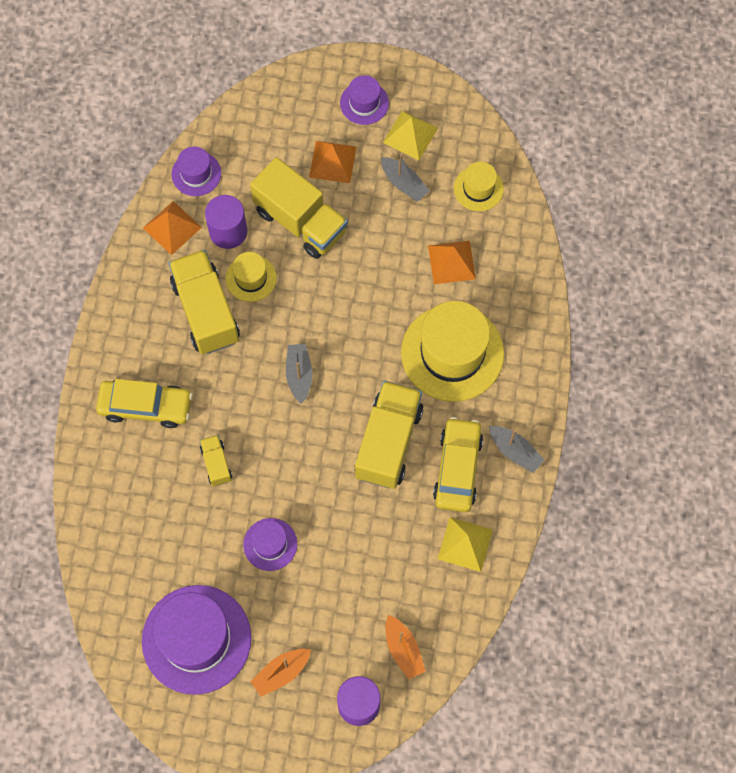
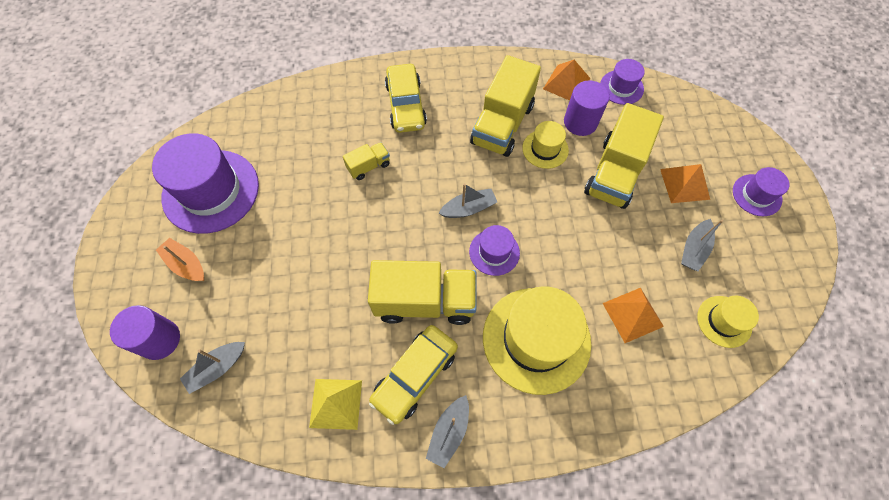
camera: 75 degrees right, 5 degrees down
yellow truck [169,250,240,354] -> yellow truck turned 150 degrees clockwise [470,55,541,157]
purple hat [243,518,297,571] -> purple hat moved to [469,225,520,276]
yellow pyramid [383,111,438,160] -> none
orange boat [385,615,425,680] -> grey boat [180,342,245,394]
yellow car [433,417,483,512] -> yellow car turned 135 degrees clockwise [369,325,458,425]

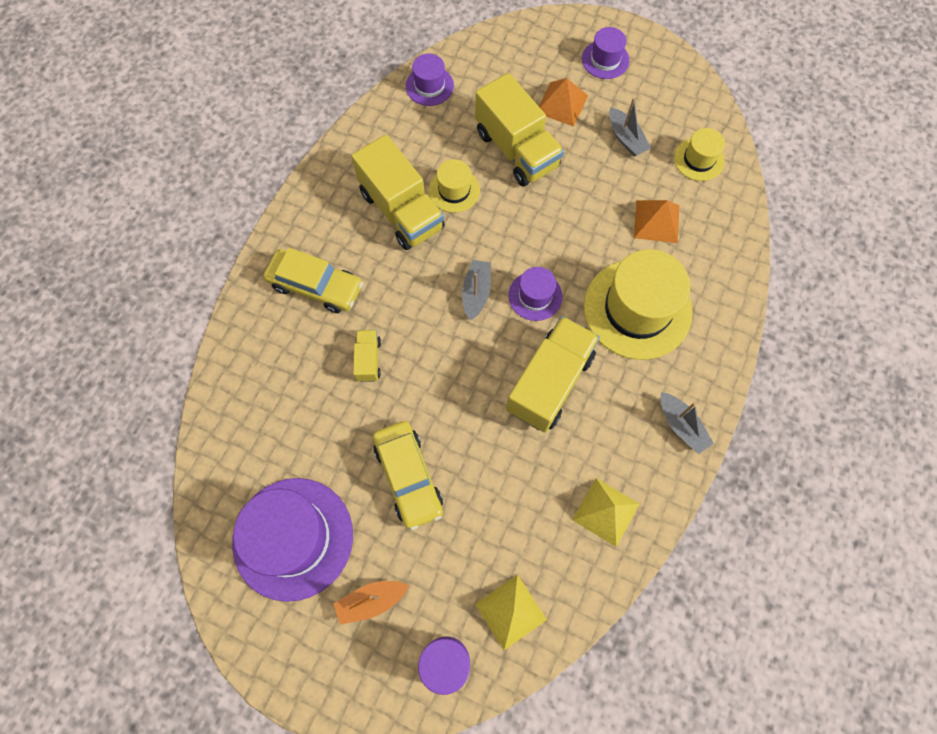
camera: 60 degrees left, 5 degrees up
grey boat [180,342,245,394] -> yellow pyramid [475,574,547,650]
yellow car [369,325,458,425] -> yellow car moved to [373,421,443,530]
orange pyramid [543,60,590,101] -> none
purple cylinder [564,81,609,136] -> none

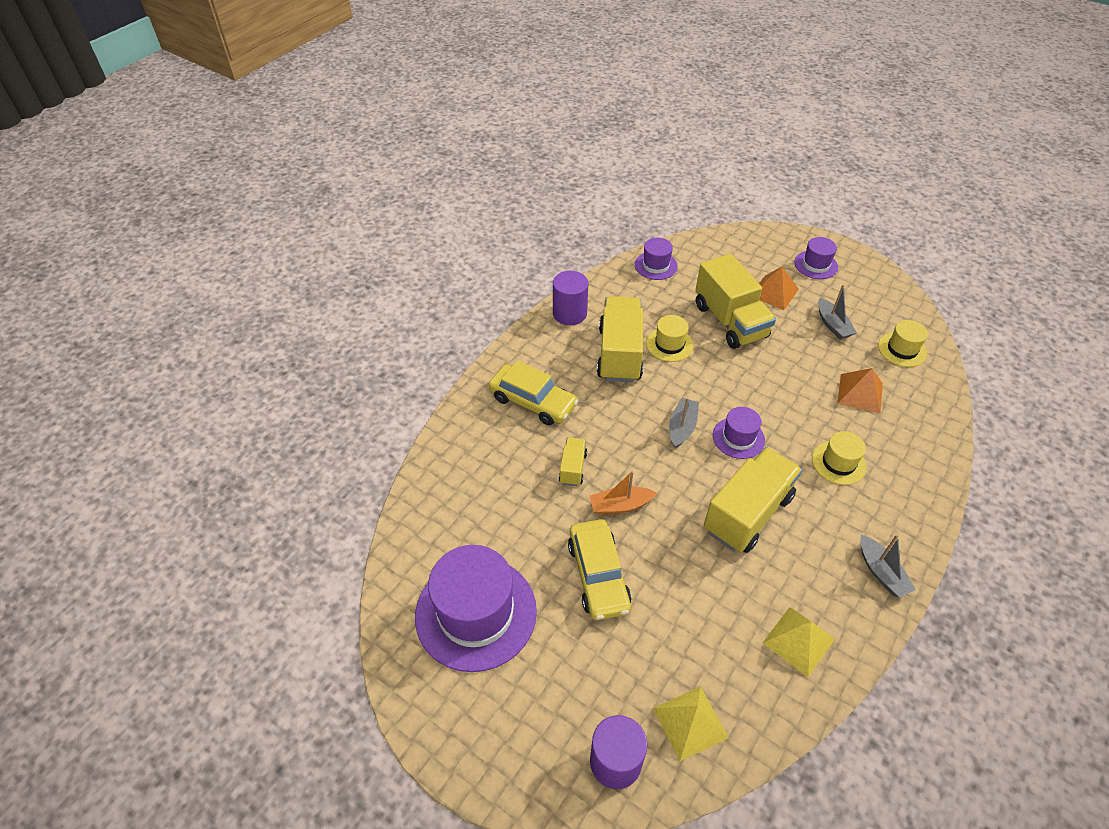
camera: 10 degrees right, 20 degrees down
orange boat [333,581,409,625] -> orange boat moved to [589,471,657,514]
yellow truck [351,135,445,250] -> yellow truck turned 150 degrees counterclockwise [597,296,644,382]
yellow hat [584,249,692,360] -> yellow hat [812,431,867,485], size x0.50
none -> purple cylinder [553,271,588,325]

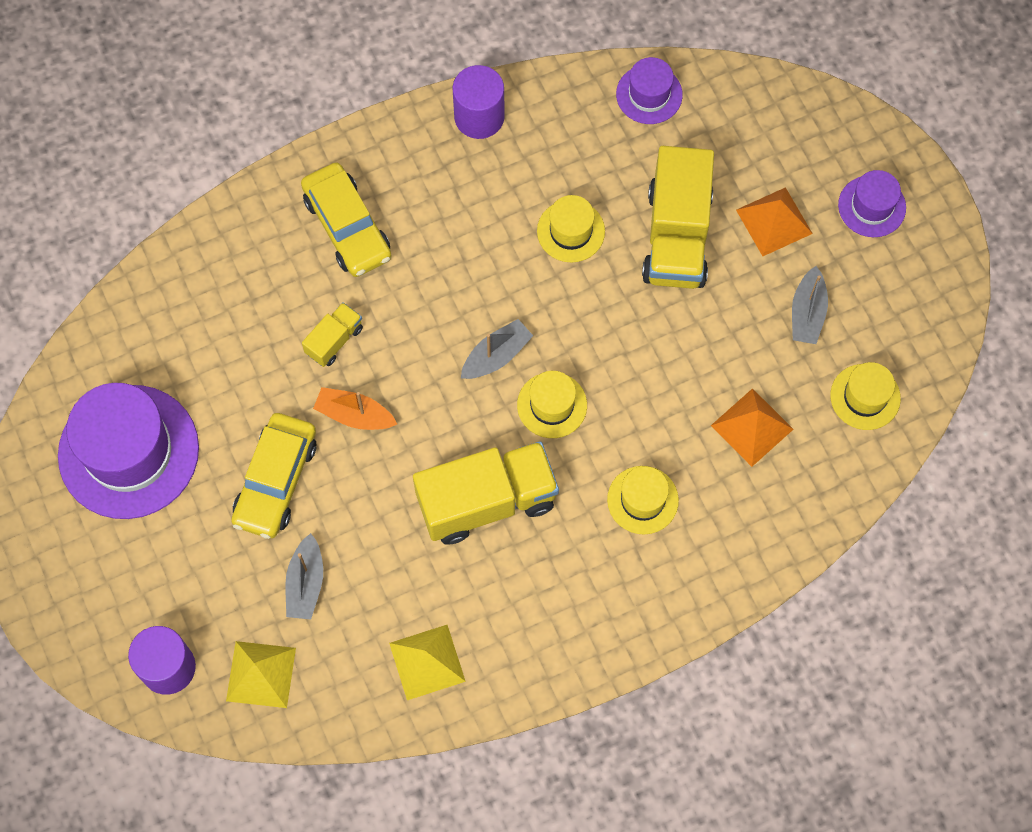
camera: 30 degrees right, 20 degrees up
yellow truck [597,296,644,382] -> none
purple hat [713,407,765,459] -> yellow hat [517,371,587,438]
grey boat [860,534,916,598] -> grey boat moved to [285,533,323,620]

